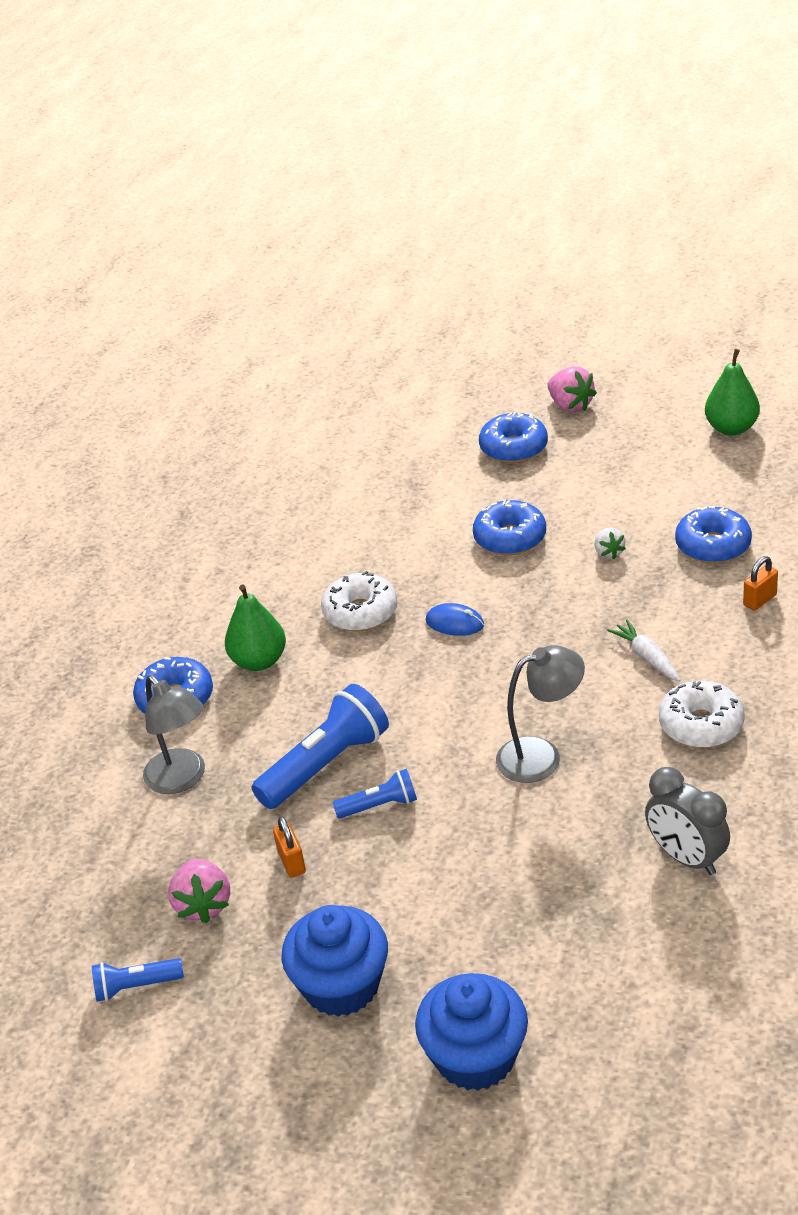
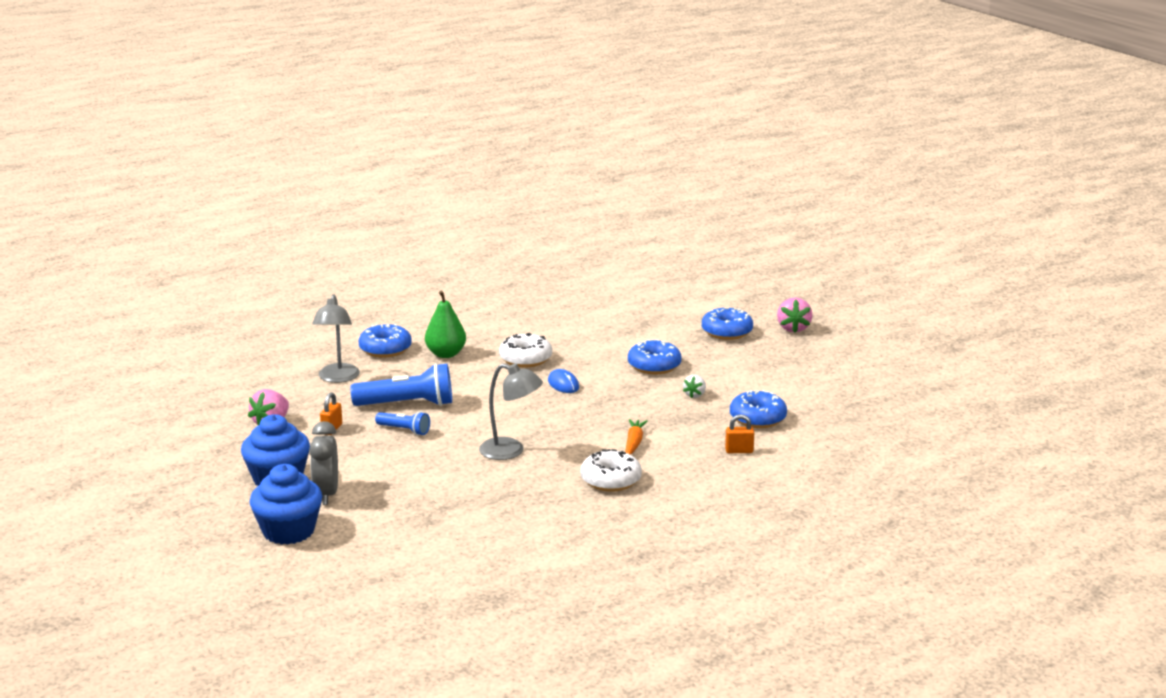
camera: 35 degrees right, 15 degrees down
blue flashlight [92,958,184,1002] -> none
white carrot [607,619,680,681] -> orange carrot [625,419,647,455]
grey clock [645,767,730,875] -> grey clock moved to [309,421,338,505]
green pear [705,349,760,436] -> none

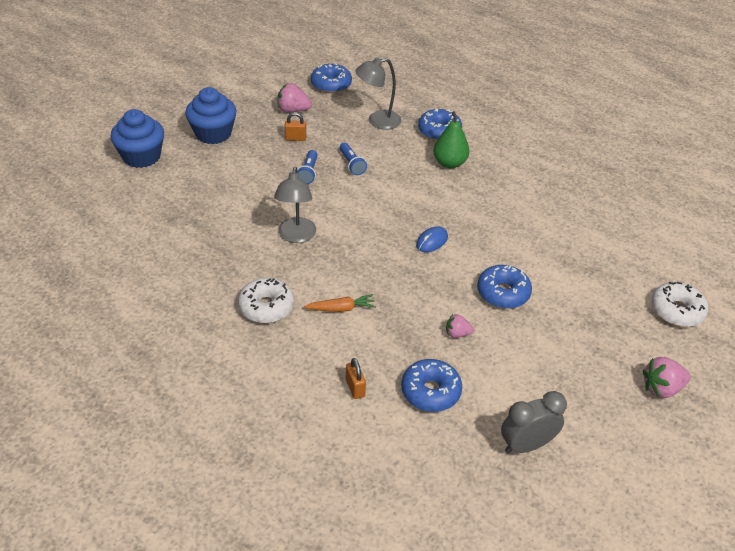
camera: 70 degrees right, 20 degrees up
grey clock [309,421,338,505] -> grey clock moved to [501,391,567,453]
blue flashlight [351,363,452,406] -> blue flashlight [339,142,367,175], size x0.54
white donut [499,333,552,368] -> white donut moved to [651,282,708,327]
white strawberry [683,375,706,398] -> pink strawberry [446,314,474,338]
blue donut [702,308,753,340] -> blue donut moved to [311,63,352,93]

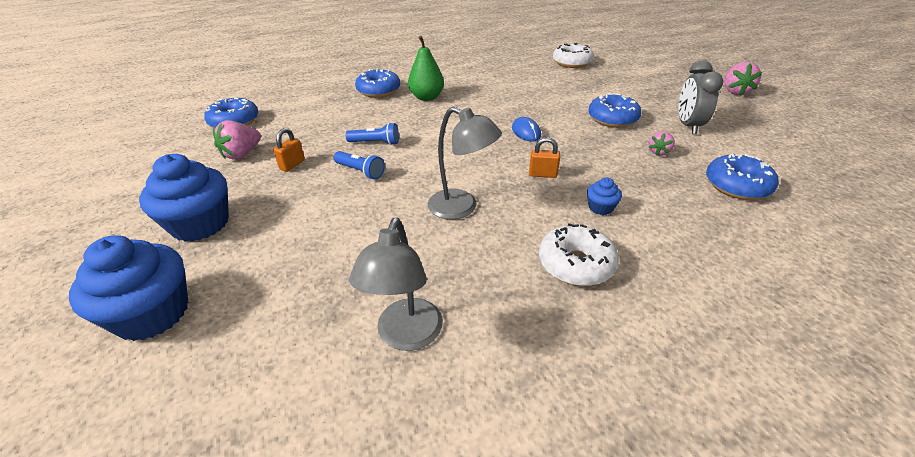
camera: 60 degrees left, 5 degrees down
orange carrot [304,294,376,312] -> blue cupcake [587,178,622,215]
orange padlock [346,358,366,399] -> orange padlock moved to [529,137,560,178]
grey lamp [355,58,401,130] -> grey lamp moved to [349,218,443,351]
grey clock [501,391,567,453] -> grey clock moved to [679,60,723,134]
white donut [651,282,708,327] -> white donut moved to [553,43,594,68]

